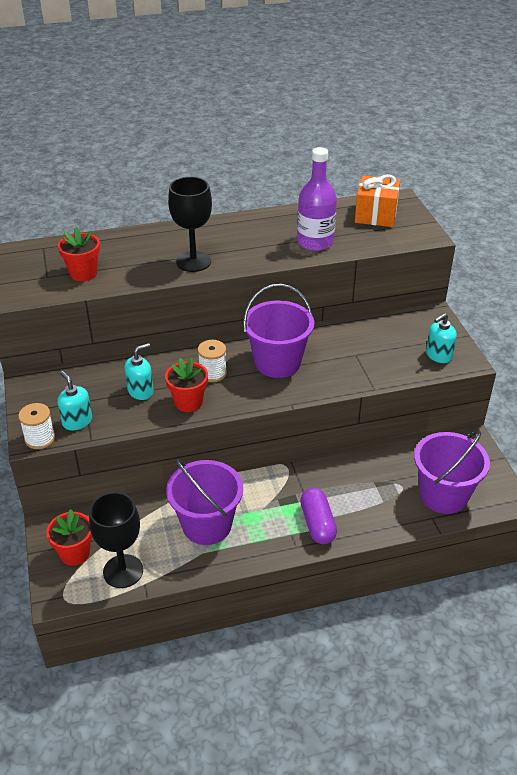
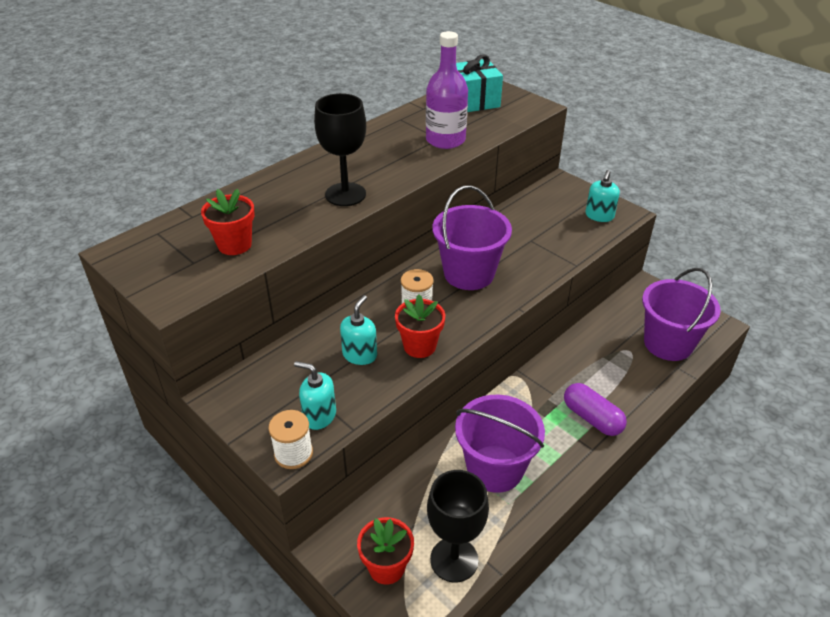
camera: 30 degrees left, 0 degrees up
orange gift [355,174,400,227] -> turquoise gift [456,55,503,112]

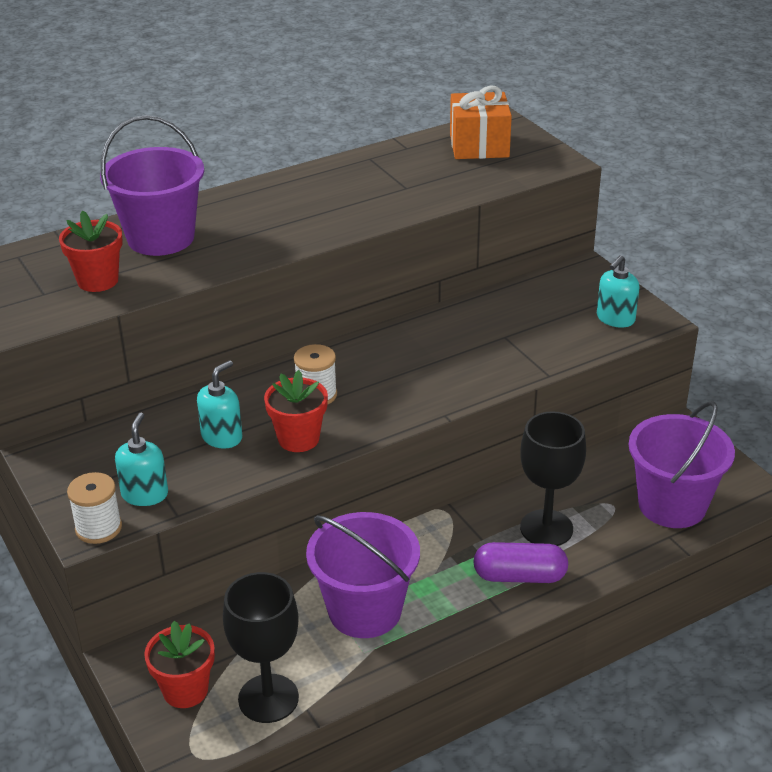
camera: 15 degrees right, 5 degrees down
turquoise soap dispenser [294,361,336,430] -> turquoise soap dispenser turned 60 degrees clockwise [115,413,168,506]
black goblet [314,93,366,206] -> black goblet moved to [520,411,586,546]
purple bottle [426,31,468,149] -> none
purple bucket [432,185,512,290] -> purple bucket moved to [100,115,204,256]
turquoise gift [456,55,503,112] -> orange gift [450,85,512,159]
purple capsule [564,383,627,436] -> purple capsule turned 60 degrees counterclockwise [473,542,568,583]

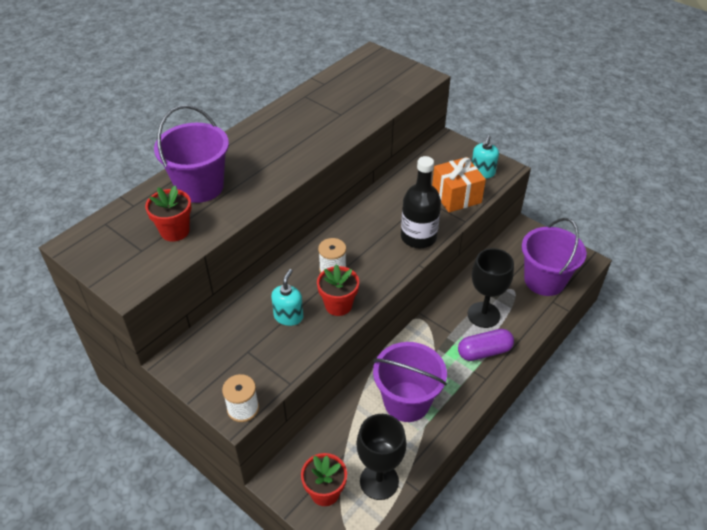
camera: 20 degrees left, 10 degrees up
turquoise soap dispenser [115,413,168,506] -> none
orange gift [450,85,512,159] -> orange gift moved to [432,157,486,212]
none -> black bottle [401,156,441,248]

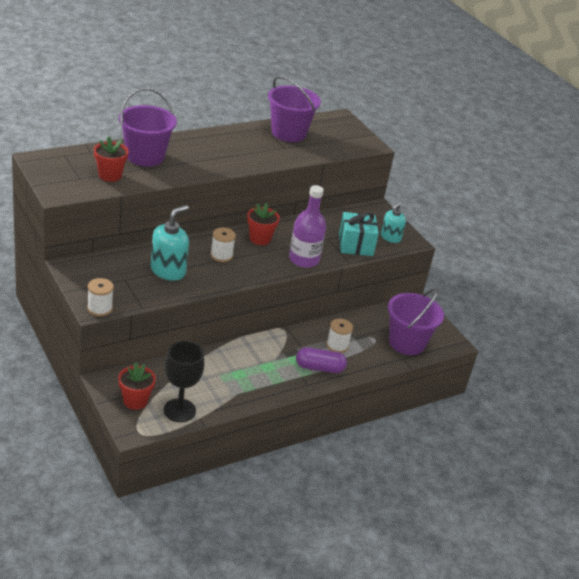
camera: 15 degrees right, 10 degrees down
turquoise soap dispenser [271,269,304,326] -> turquoise soap dispenser [151,205,189,281], size x1.56
red flower pot [317,264,359,316] -> red flower pot moved to [247,203,280,245]
purple bucket [373,342,447,422] -> purple bucket moved to [268,76,321,142]
black bottle [401,156,441,248] -> purple bottle [289,185,326,268]
orange gift [432,157,486,212] -> turquoise gift [339,212,379,256]
black goblet [468,248,514,328] -> white spool [326,319,353,353]

